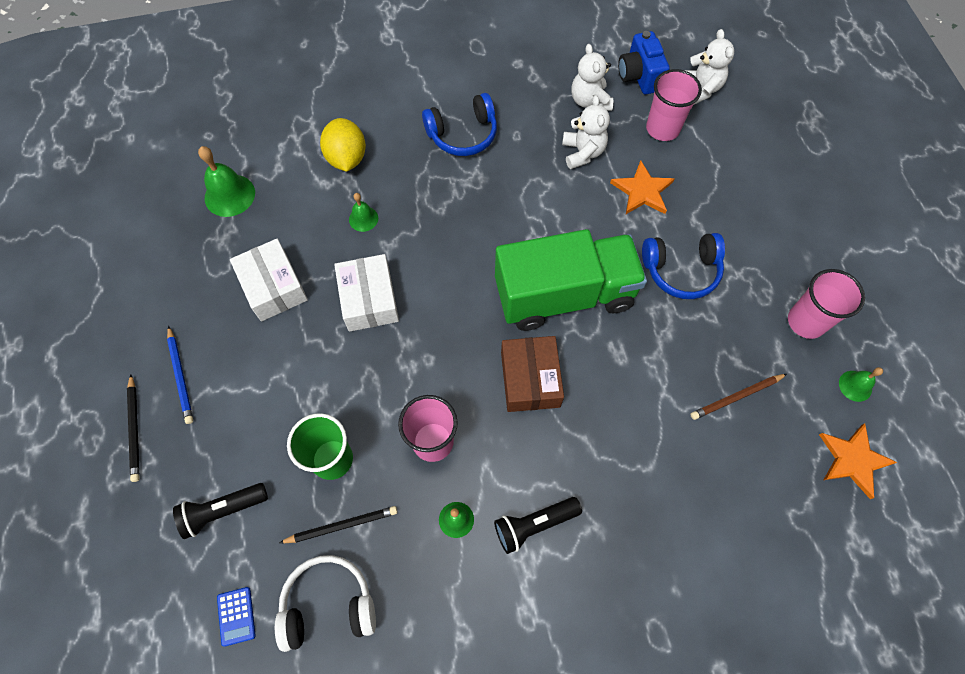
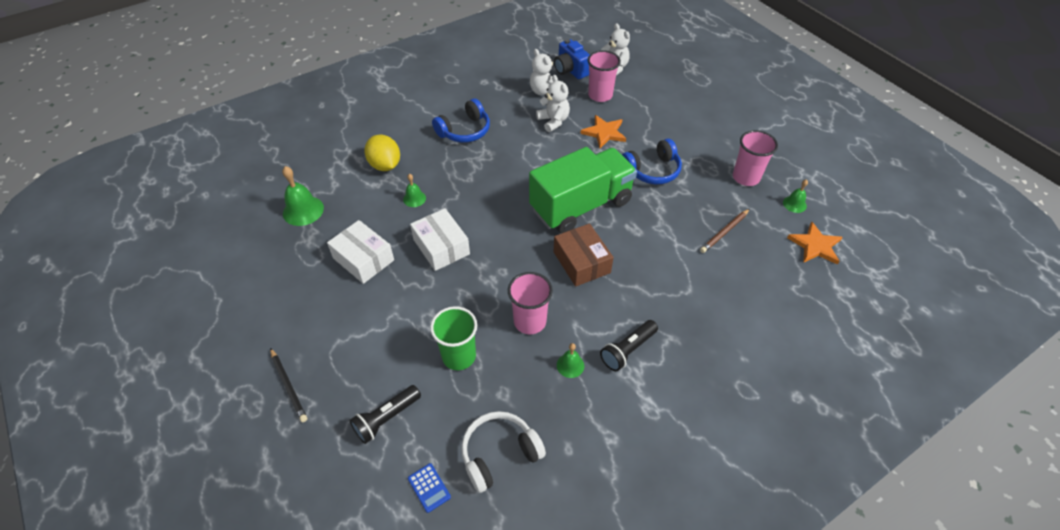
camera: 20 degrees left, 15 degrees down
blue pencil [167,326,193,424] -> none
black pencil [279,506,397,543] -> none

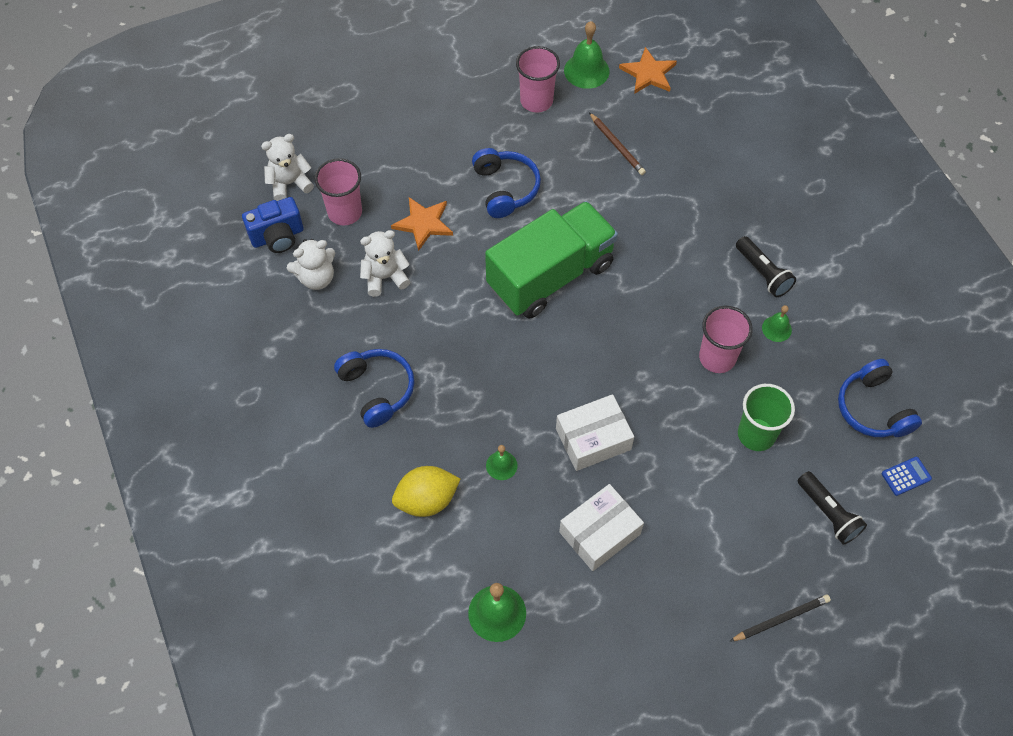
camera: 80 degrees left, 10 degrees up
white headphones [461,411,546,493] -> blue headphones [838,359,922,437]
green truck [529,147,637,234] -> green truck turned 75 degrees clockwise [485,201,618,319]
brown box [554,223,614,287] -> none
green bell [783,179,808,213] -> green bell [564,21,610,89], size x1.73

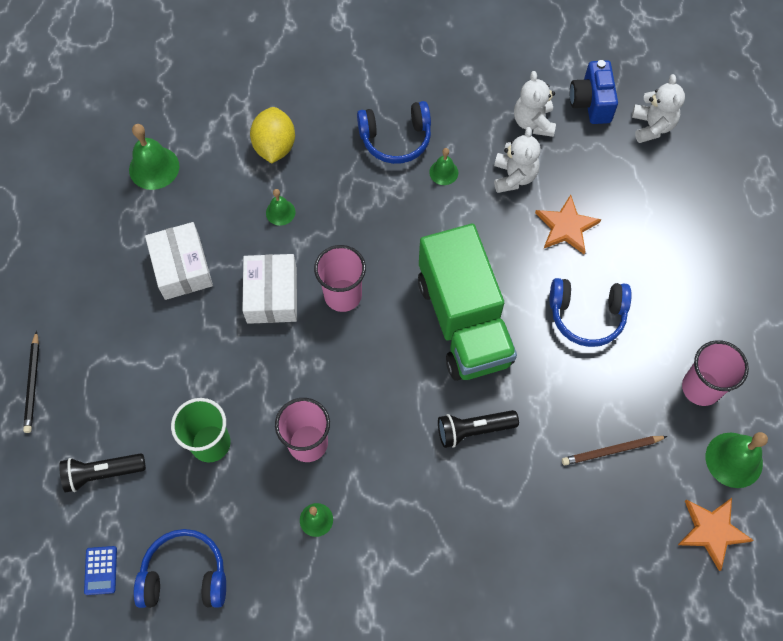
camera: 110 degrees right, 5 degrees up
pink cup [314,158,362,226] -> pink cup moved to [314,245,366,312]
black flashlight [736,236,796,297] -> black flashlight moved to [438,410,519,448]
none -> green bell [429,148,458,185]

